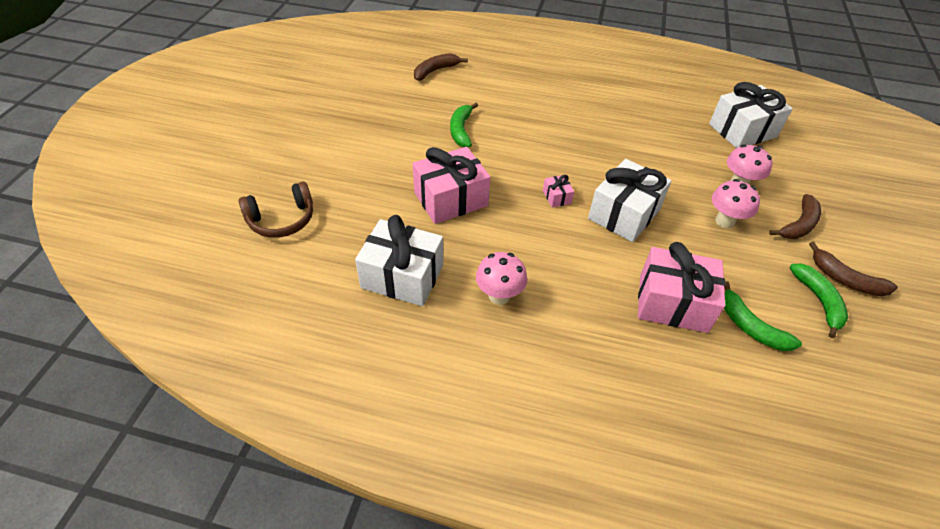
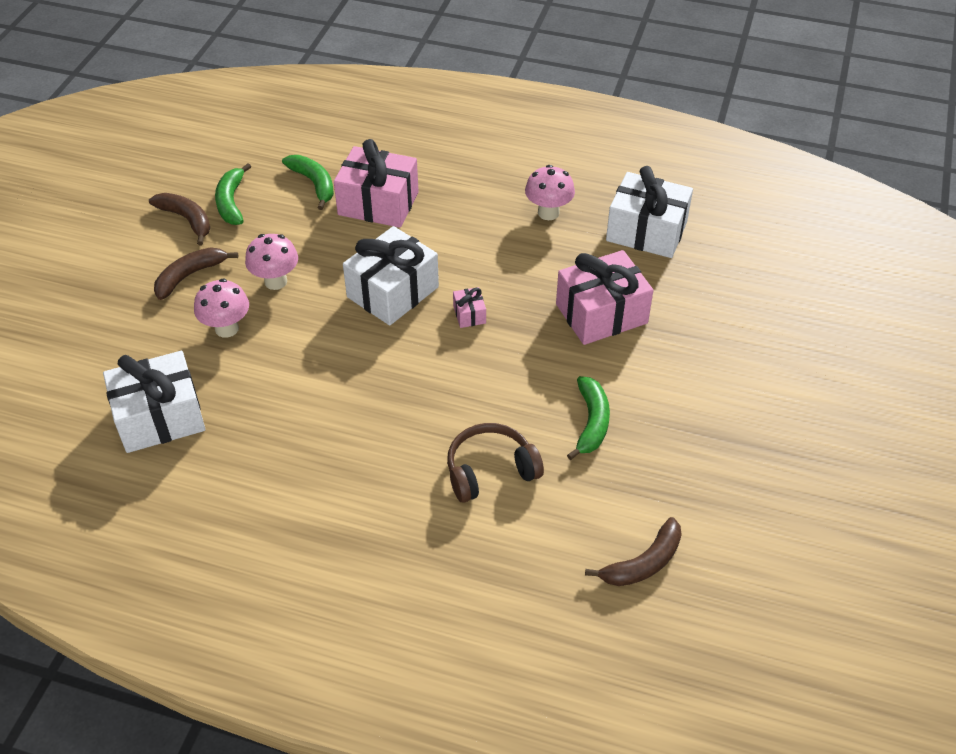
camera: 175 degrees left, 0 degrees up
brown headphones [239,181,313,238] -> brown headphones moved to [447,423,544,503]

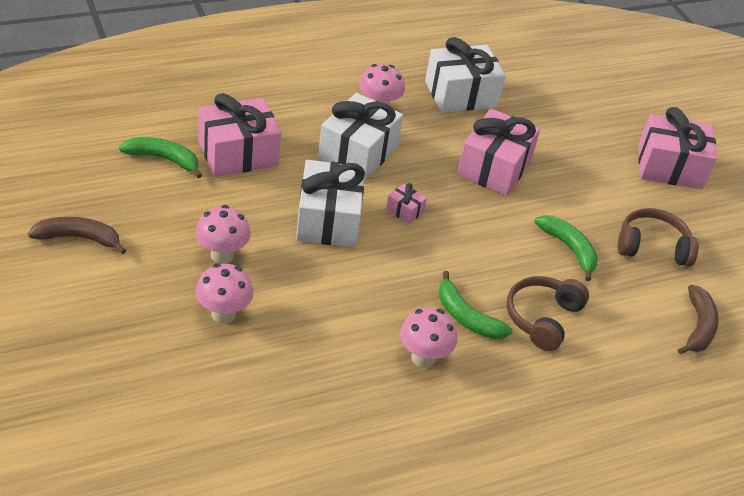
camera: 45 degrees left, 5 degrees down
white gift [103,351,206,453] -> white gift moved to [318,93,403,181]
brown banana [154,247,238,300] -> none
green banana [215,163,251,225] -> green banana moved to [439,271,512,339]
none -> pink mushroom [400,308,457,368]
none -> brown headphones [618,208,699,267]
none -> pink gift [638,107,717,190]

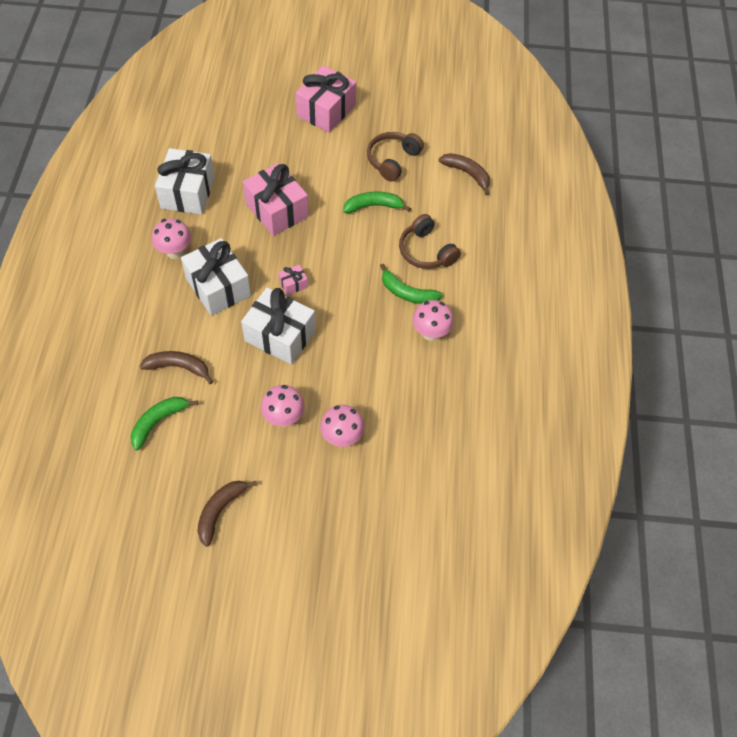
camera: 60 degrees left, 15 degrees up
pink gift [199,93,281,177] -> brown banana [140,351,213,384]
green banana [439,271,512,339] -> green banana turned 45 degrees clockwise [380,264,443,304]

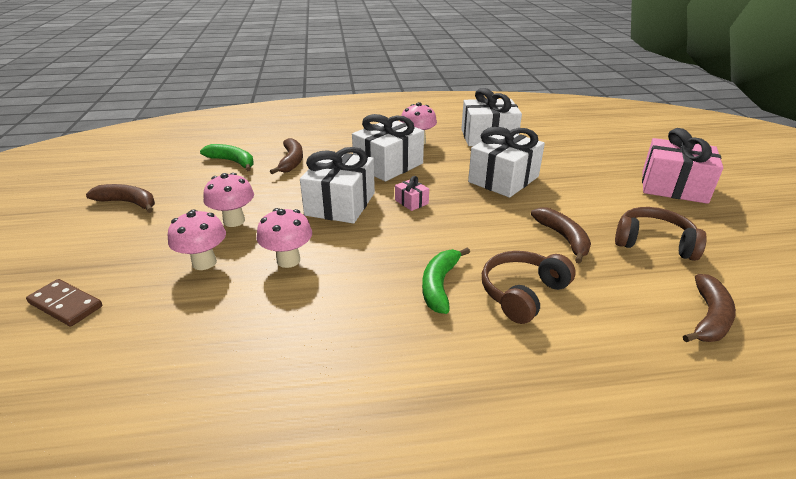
camera: 80 degrees right, 25 degrees down
pink gift [243,163,309,236] -> white gift [468,127,545,198]
green banana [343,191,411,213] -> brown banana [531,208,591,264]
pink mushroom [413,300,454,341] -> pink mushroom moved to [257,208,312,268]
none -> brown domino [26,279,102,326]

